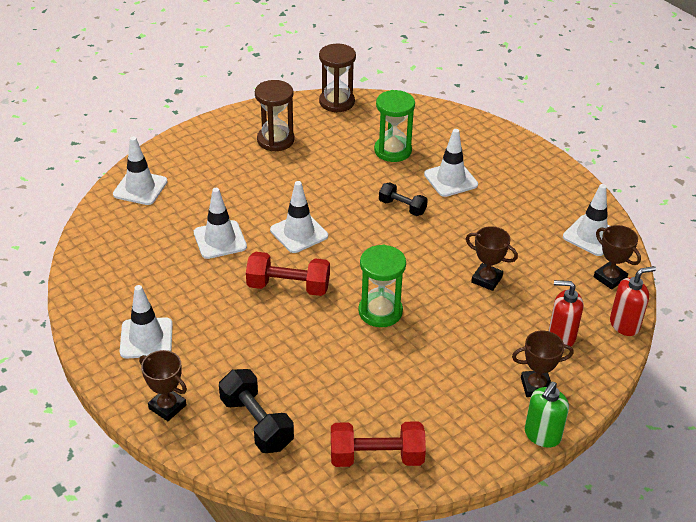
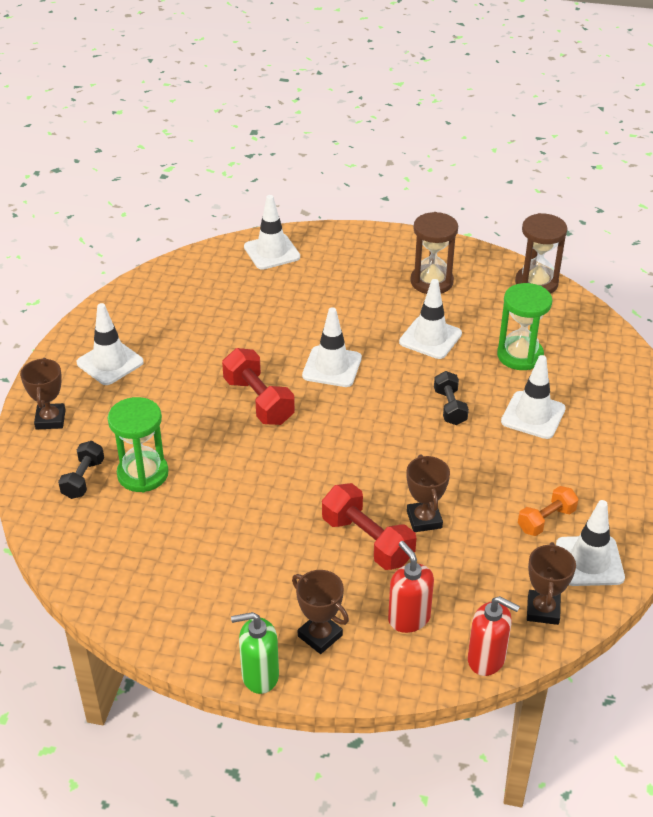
camera: 50 degrees right, 0 degrees up
white traffic cone [194,188,247,259] -> white traffic cone moved to [399,279,462,359]
black dumbbell [219,369,294,453] -> black dumbbell [58,441,104,499], size x0.64
red dumbbell [331,422,426,467] -> red dumbbell moved to [322,483,416,570]
green hourglass [358,245,406,327] -> green hourglass moved to [108,397,169,492]
none -> orange dumbbell [518,486,578,536]

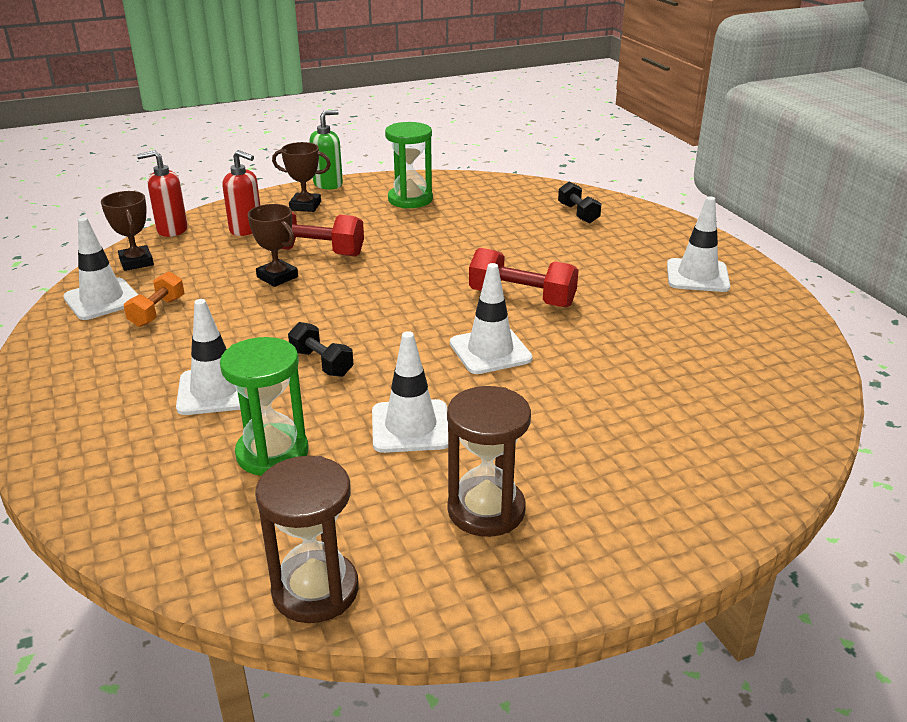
camera: 145 degrees right, 10 degrees down
brown trophy [20,358,65,430] -> none
green hourglass [108,397,169,492] -> green hourglass moved to [385,122,433,208]
white traffic cone [244,195,300,270] -> none

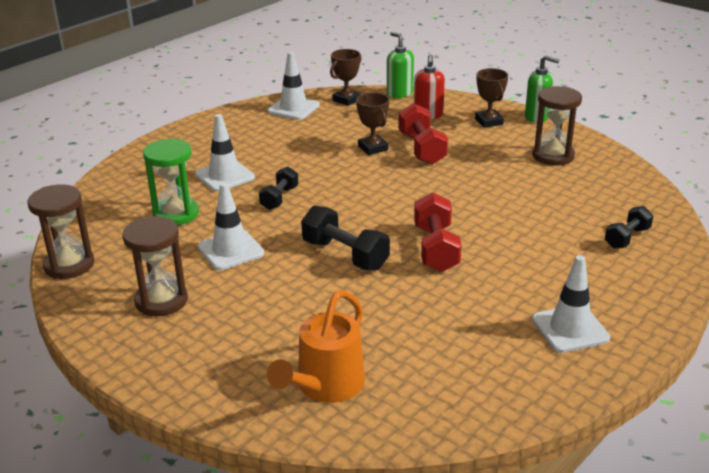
camera: 65 degrees right, 0 degrees up
orange dumbbell [124,271,184,327] -> none
red soap dispenser [137,150,188,237] -> green soap dispenser [387,32,414,98]
brown trophy [248,204,298,287] -> brown trophy turned 45 degrees counterclockwise [356,92,389,155]
green hourglass [385,122,433,208] -> brown hourglass [532,86,582,166]
white traffic cone [450,263,533,374] -> black dumbbell [301,205,390,270]
none -> orange watering can [267,290,365,403]

